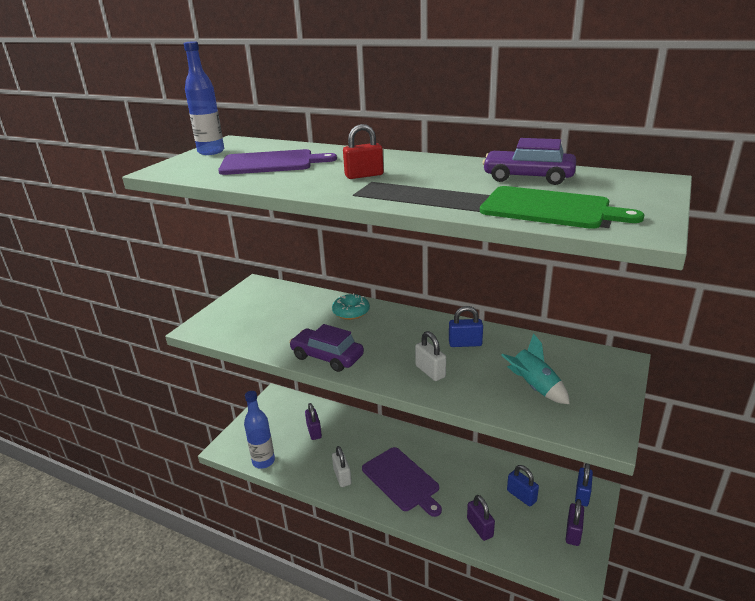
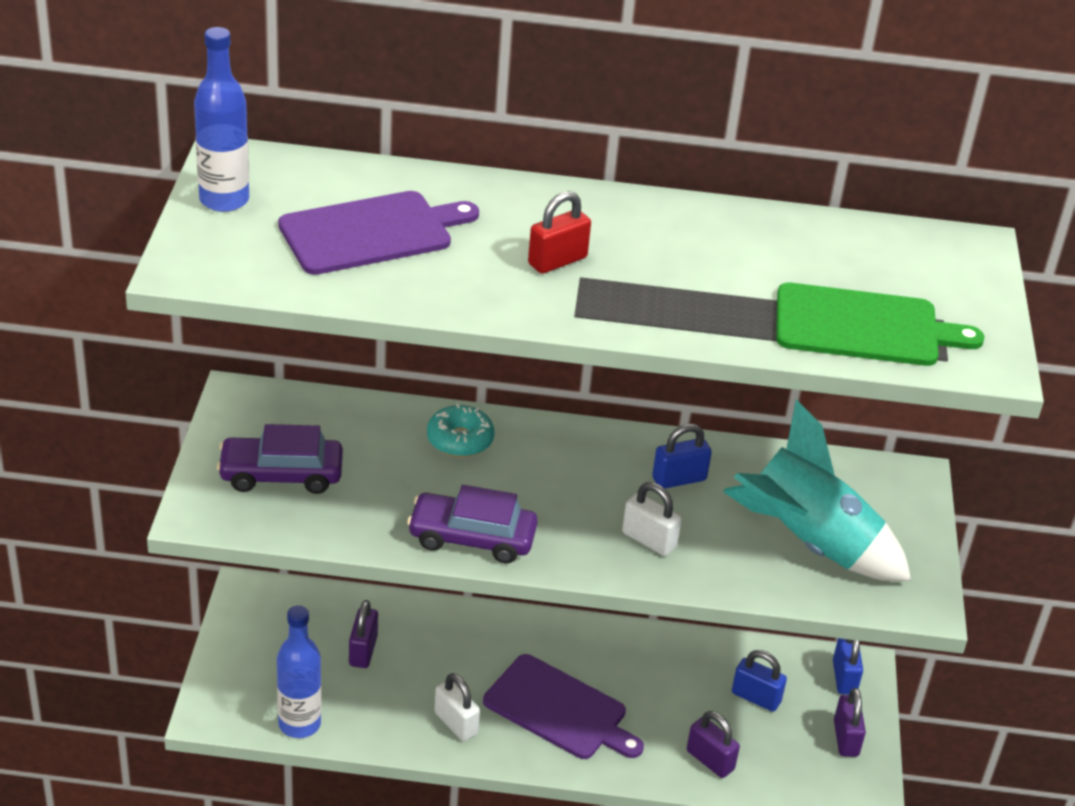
camera: 25 degrees left, 10 degrees up
purple padlock [305,403,322,440] -> purple padlock turned 45 degrees clockwise [349,600,378,668]
purple car [482,138,576,185] -> purple car moved to [217,424,343,494]
turquoise rocket [501,333,570,404] -> turquoise rocket [723,399,911,581], size x1.77

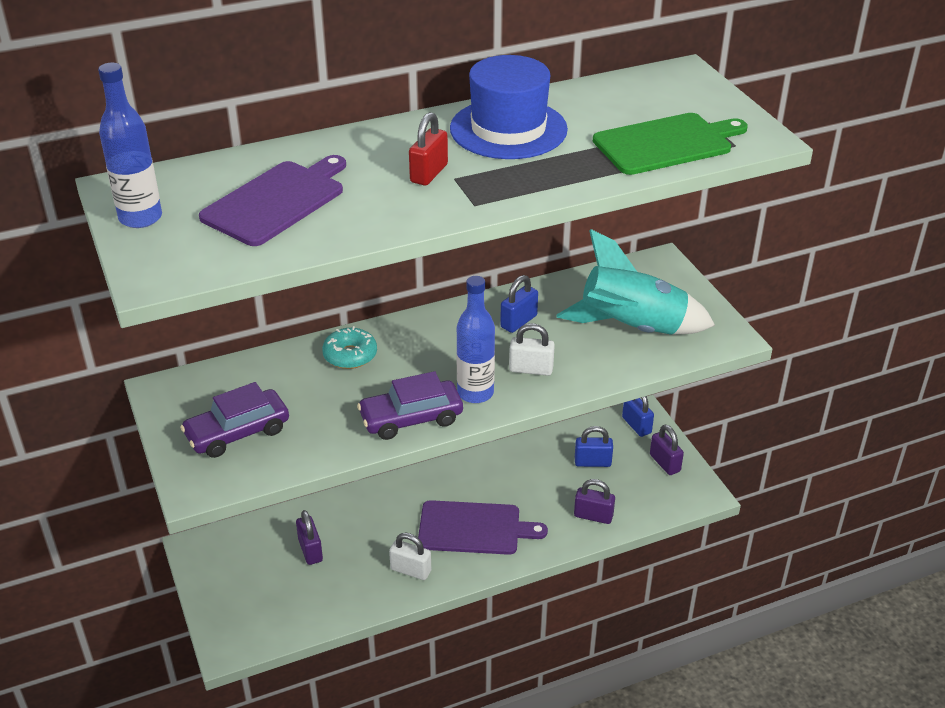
camera: 25 degrees left, 0 degrees up
blue bottle [277,605,321,738] -> blue bottle moved to [456,276,495,403]
none -> blue hat [450,55,568,159]

